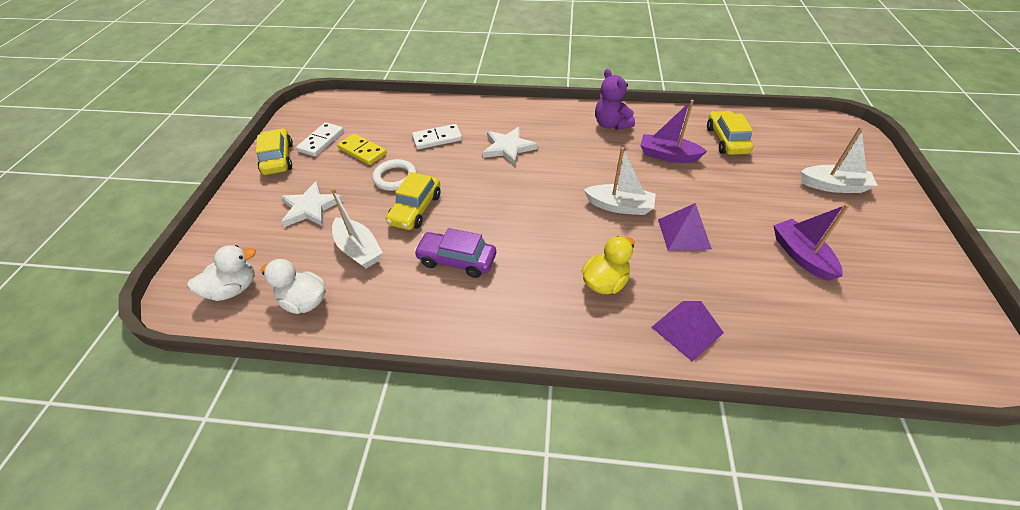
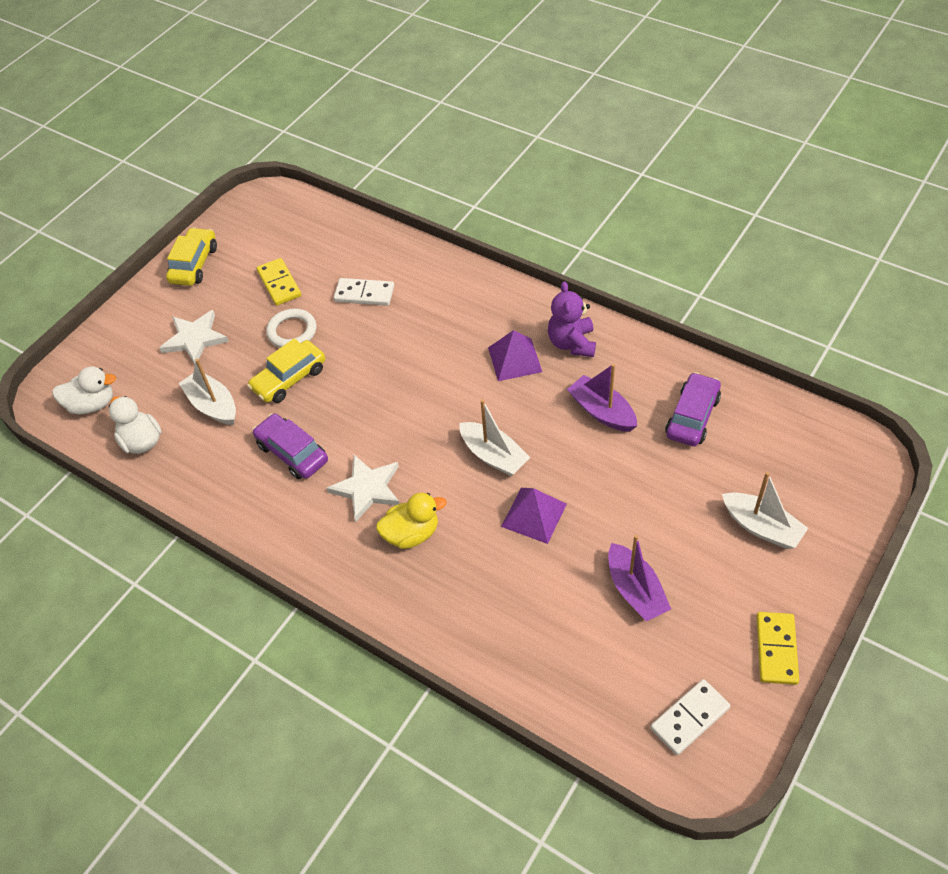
camera: 30 degrees right, 5 degrees up
white domino [296,122,344,157] -> white domino moved to [650,679,730,755]
white boat [331,188,383,268] -> white boat turned 150 degrees clockwise [179,359,236,425]
white star [483,127,538,166] -> white star moved to [327,455,400,522]
purple pyramid [651,301,724,362] -> purple pyramid moved to [488,330,542,381]
yellow car [707,111,753,155] -> purple car [665,372,721,446]
purple boat [773,204,849,281] -> purple boat turned 150 degrees clockwise [608,534,671,621]
none -> yellow domino [756,612,799,685]

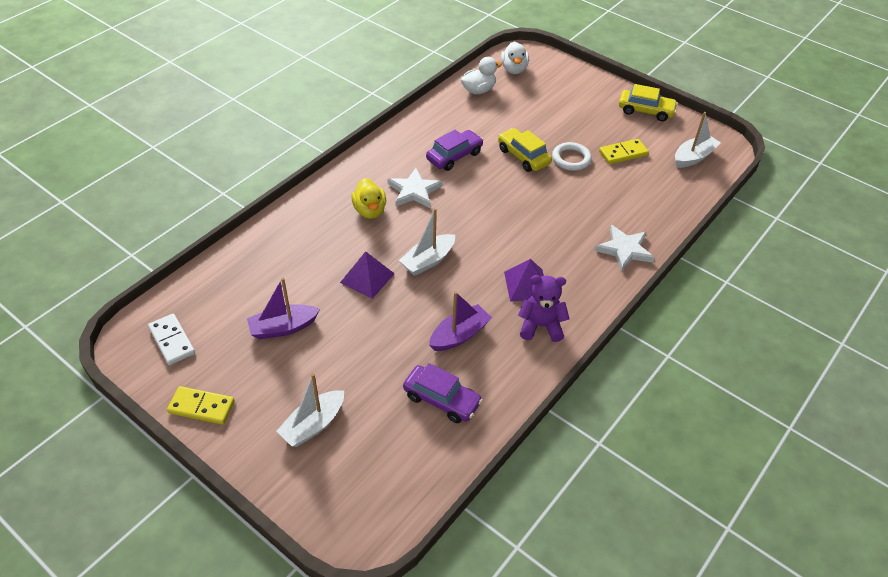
camera: 90 degrees right, 5 degrees down
white star [159,310,229,364] -> white star moved to [594,225,655,272]
white boat [179,359,236,425] -> white boat moved to [675,112,721,168]
white domino [334,278,394,306] -> none

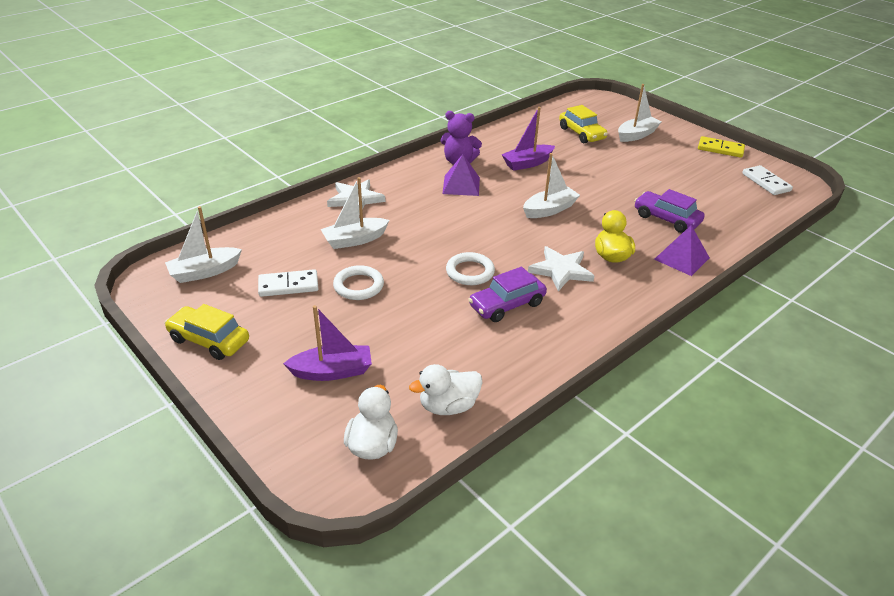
camera: 170 degrees left, 10 degrees down
purple boat [247,278,320,339] -> purple boat moved to [283,305,372,381]
purple pyramid [340,251,395,299] -> purple pyramid moved to [654,225,710,276]
purple car [403,363,483,423] -> purple car moved to [634,189,705,233]
yellow car [498,128,552,172] -> yellow car moved to [559,105,608,143]
yellow domino [599,139,649,164] -> white domino [258,269,318,297]
none -> white boat [321,177,389,249]
none -> white ring [446,252,495,285]

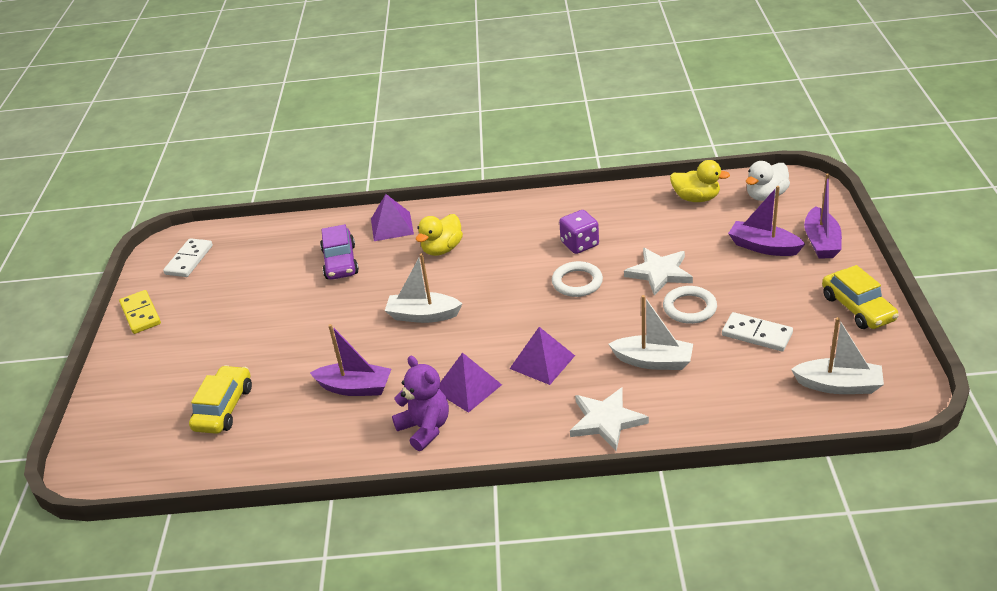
camera: 135 degrees left, 0 degrees up
white duck [409,364,483,415] -> yellow duck [670,160,730,202]
purple car [468,267,547,322] -> purple dice [559,210,599,254]
white star [528,246,595,291] -> white star moved to [624,248,693,296]
white boat [618,84,662,142] -> none
none -> purple pyramid [510,327,575,385]
none -> purple boat [804,173,842,259]

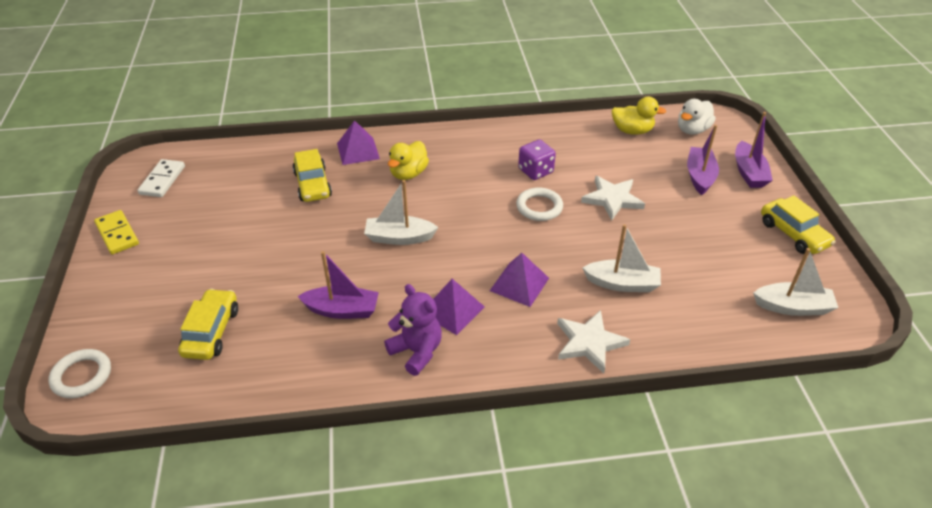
camera: 10 degrees left, 5 degrees up
purple car [320,224,359,280] -> yellow car [292,149,332,202]
white ring [663,286,717,324] -> white ring moved to [48,349,111,398]
white domino [722,312,793,351] -> none
purple boat [728,186,805,256] -> purple boat turned 75 degrees clockwise [687,125,719,195]

